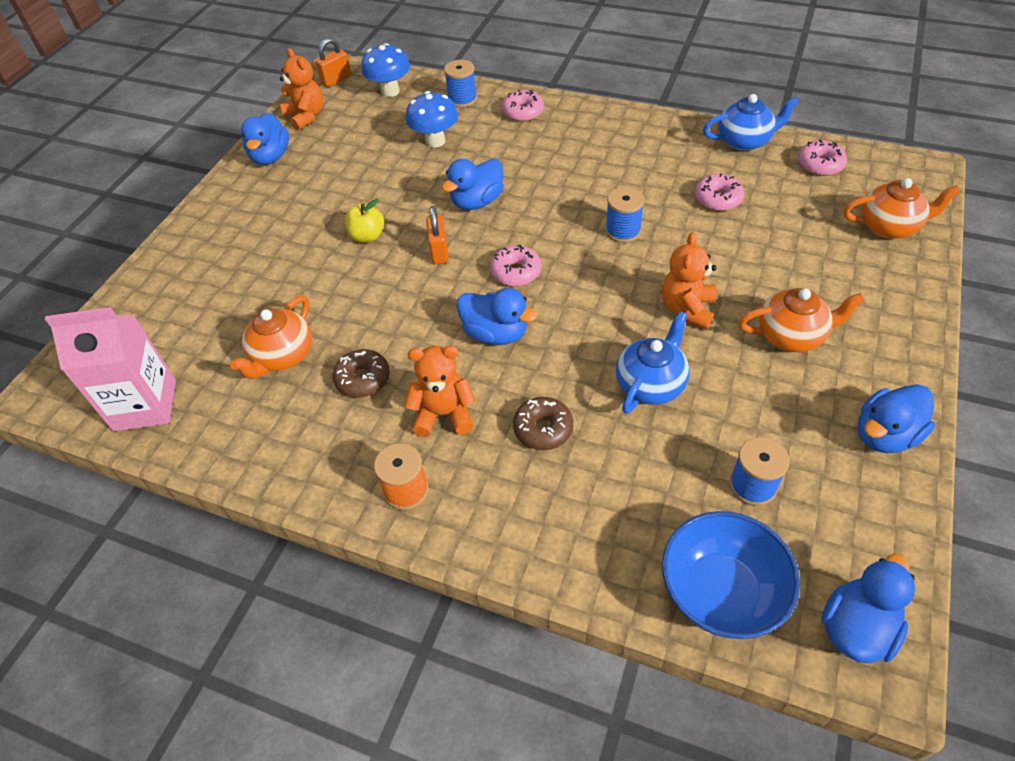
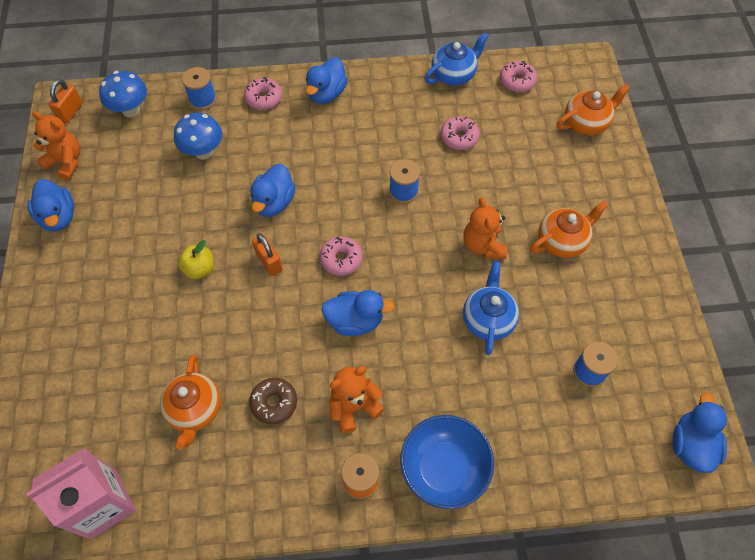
camera: 30 degrees left, 10 degrees up
brown donut [513,397,573,450] -> none
blue bowl [662,511,800,639] -> blue bowl moved to [401,415,494,509]
blue duck [858,384,935,453] -> blue duck moved to [306,58,348,104]

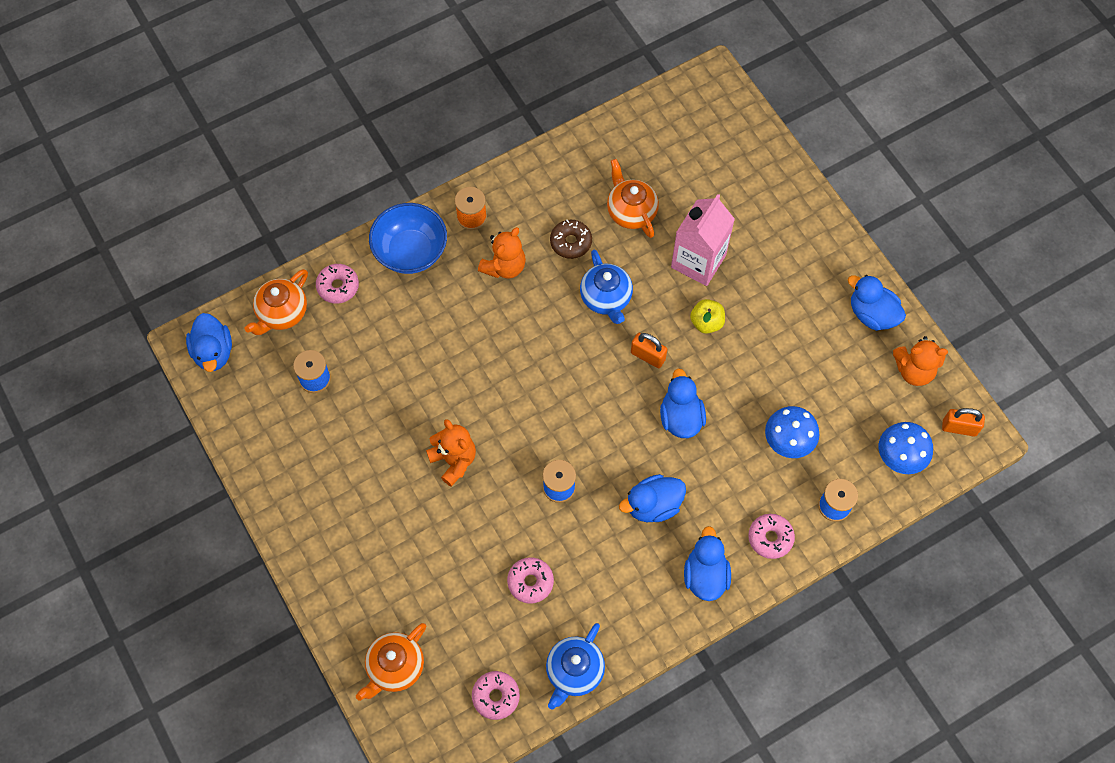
camera: 155 degrees right, 5 degrees up
pink carton [26,448,136,539] -> pink carton moved to [671,194,735,286]
orange padlock [49,79,83,123] -> orange padlock turned 75 degrees counterclockwise [942,408,985,437]
pink donut [320,236,363,276] -> pink donut moved to [316,264,359,304]
blue duck [321,290,395,336] -> blue duck moved to [619,474,686,522]
blue teapot [463,261,519,355] -> blue teapot moved to [580,249,633,324]
orange teapot [530,201,608,258] -> orange teapot moved to [245,269,308,335]

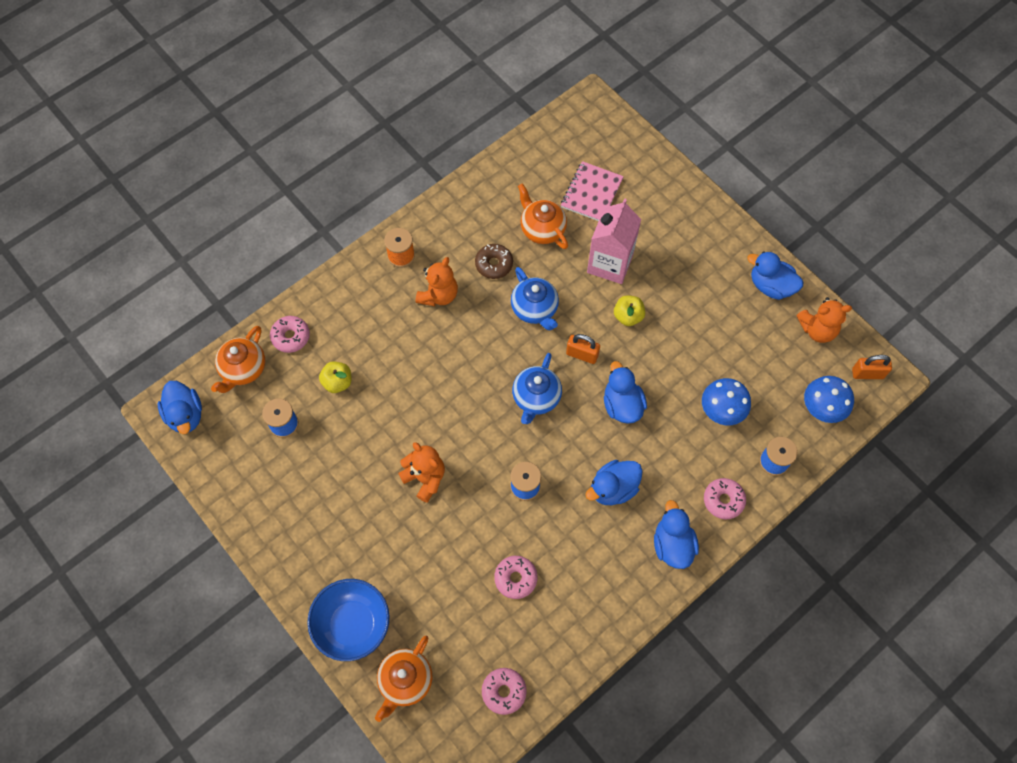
camera: 10 degrees left, 0 degrees up
blue bowl [369,203,447,274] -> blue bowl moved to [307,579,389,661]
blue teapot [546,623,605,710] -> blue teapot moved to [512,353,562,424]
none -> yellow apple [319,361,351,393]
none -> pink notebook [561,161,624,221]

